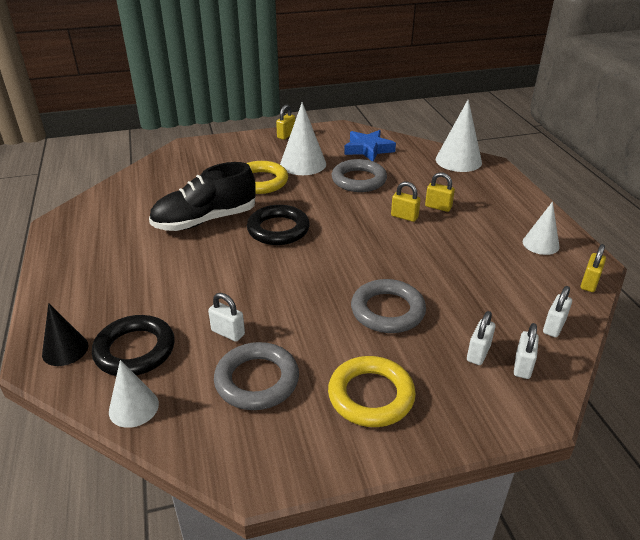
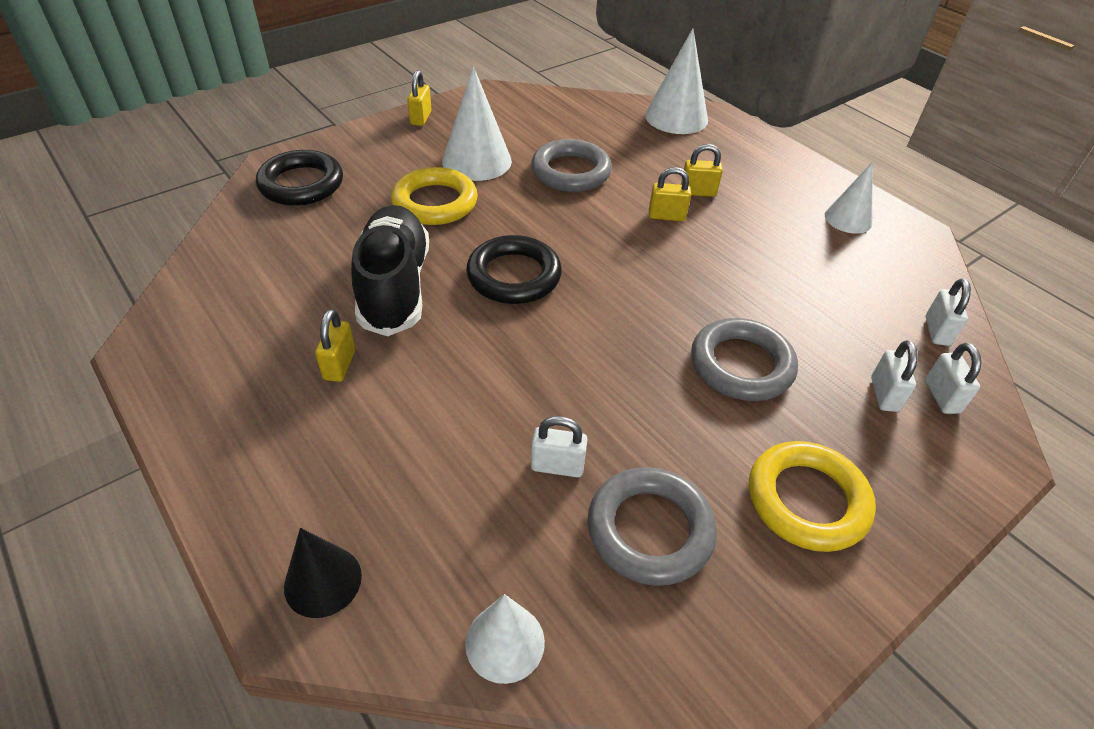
camera: 25 degrees left, 10 degrees up
black ring [92,315,175,376] -> black ring moved to [256,150,343,206]
black shoe [149,162,256,231] -> black shoe turned 135 degrees clockwise [351,205,429,336]
blue star [344,130,396,161] -> none
yellow padlock [581,244,606,292] -> yellow padlock moved to [315,309,355,382]

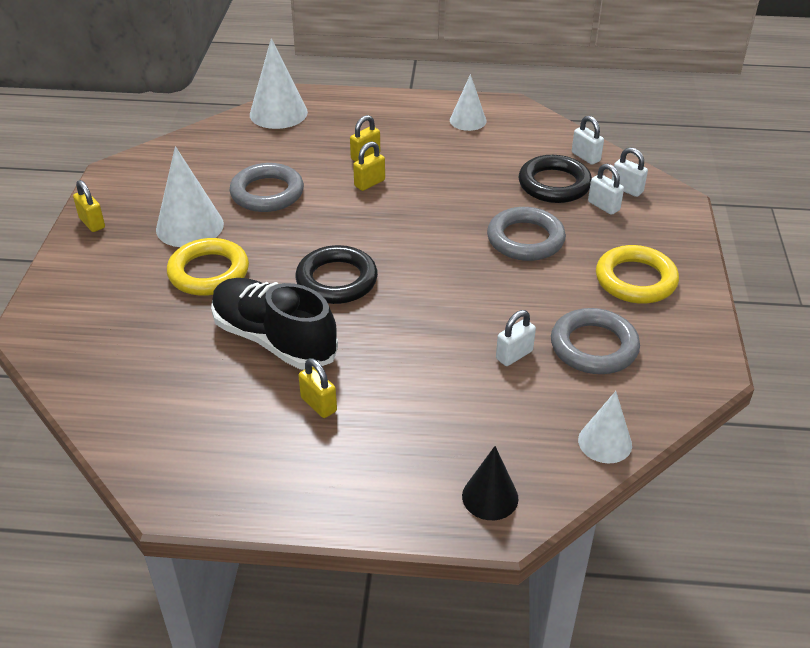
camera: 45 degrees left, 5 degrees down
black ring [256,150,343,206] -> black ring moved to [519,155,592,203]

